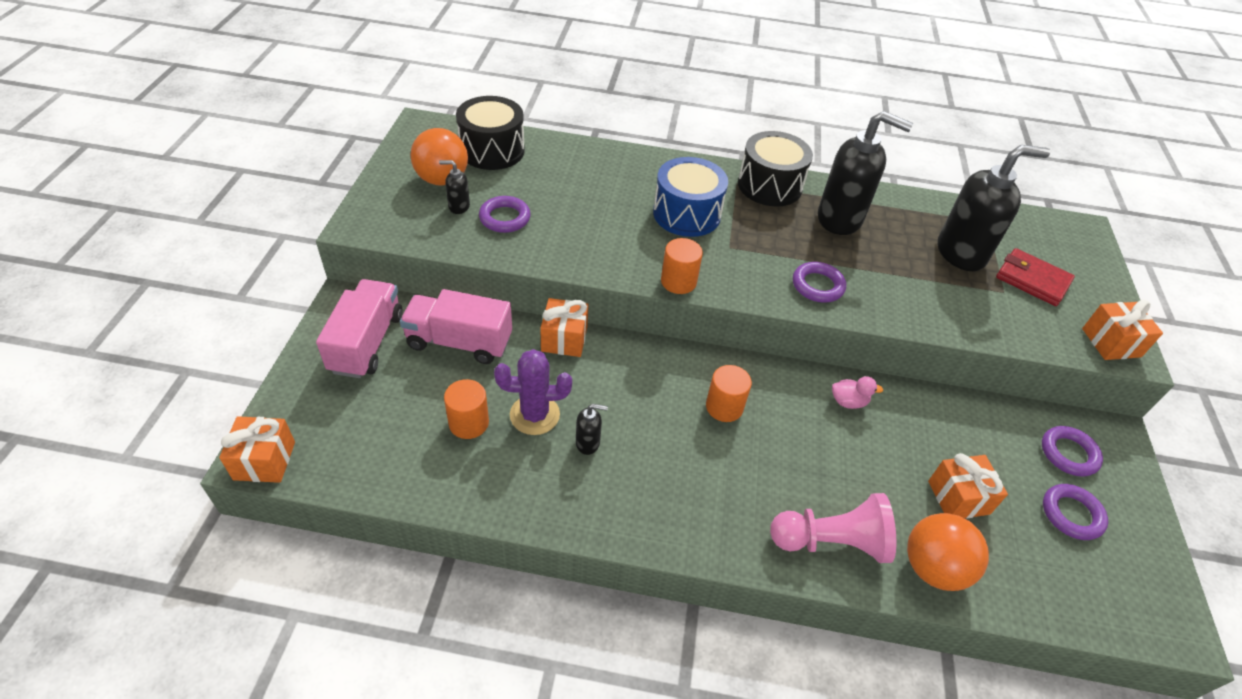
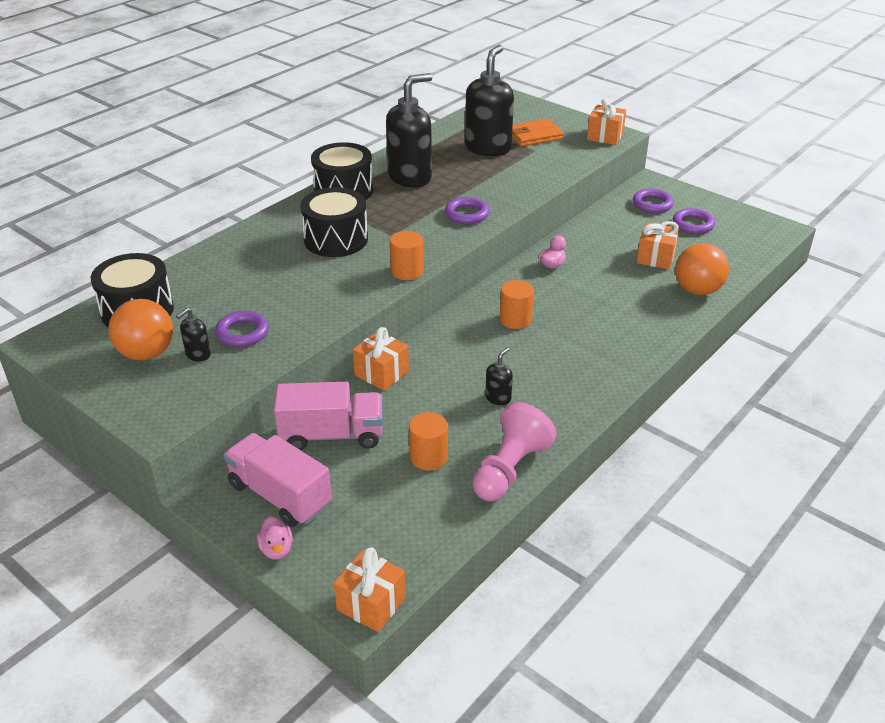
camera: 55 degrees left, 10 degrees down
pink truck [400,289,512,364] -> pink truck turned 135 degrees counterclockwise [274,382,382,450]
purple cactus [494,349,572,435] -> none
blue drum [653,157,728,237] -> black drum [300,187,368,257]
pink pawn [770,493,896,563] -> pink pawn moved to [472,402,557,501]
red wallet [996,248,1075,306] -> orange wallet [512,118,564,147]
none -> pink duck [257,516,293,560]

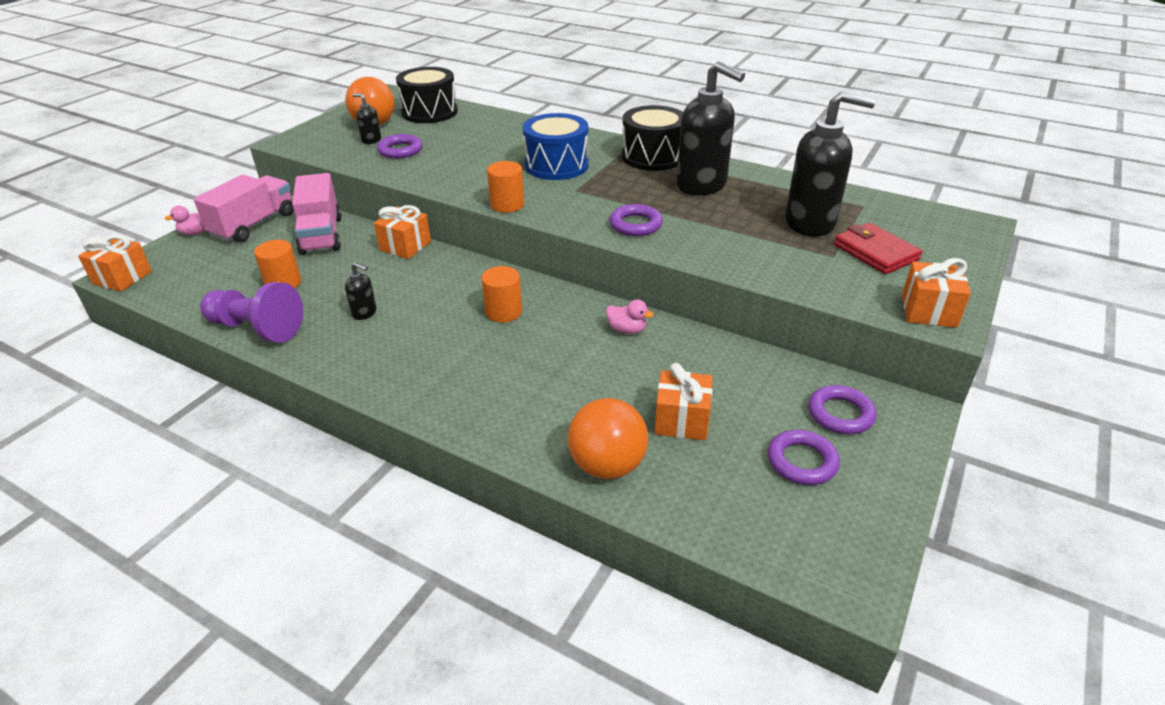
camera: 80 degrees right, 0 degrees up
black drum [300,187,368,257] -> blue drum [523,113,589,180]
pink pawn [472,402,557,501] -> purple pawn [200,282,303,343]
orange wallet [512,118,564,147] -> red wallet [834,223,923,274]

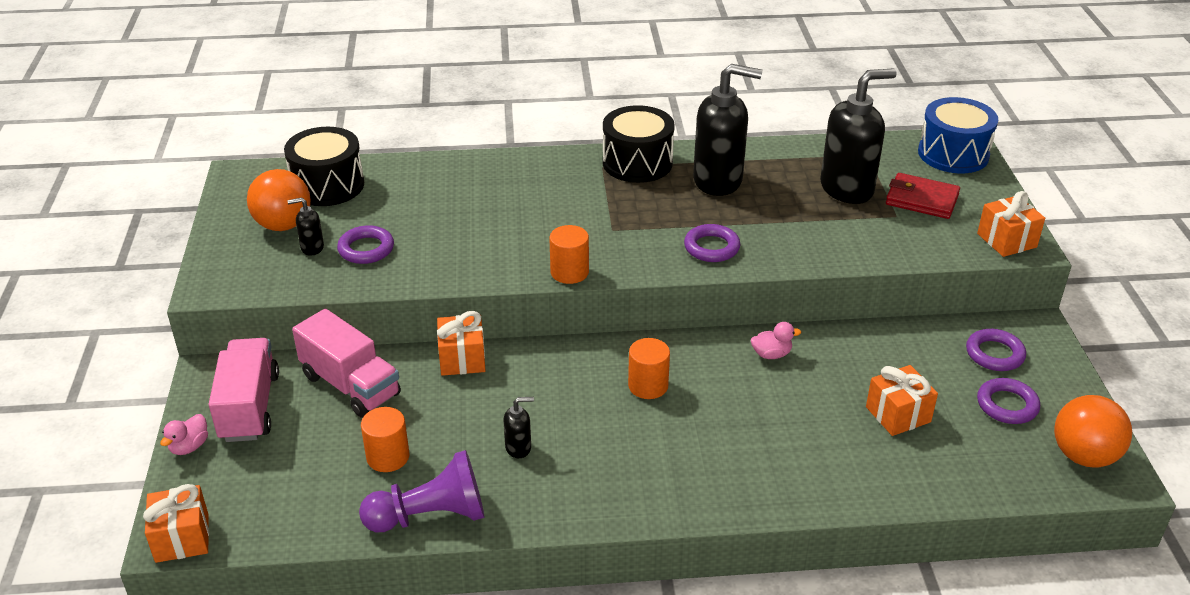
camera: 35 degrees left, 0 degrees up
blue drum [523,113,589,180] -> blue drum moved to [918,97,998,173]
orange ball [568,398,648,479] -> orange ball moved to [1054,395,1132,468]

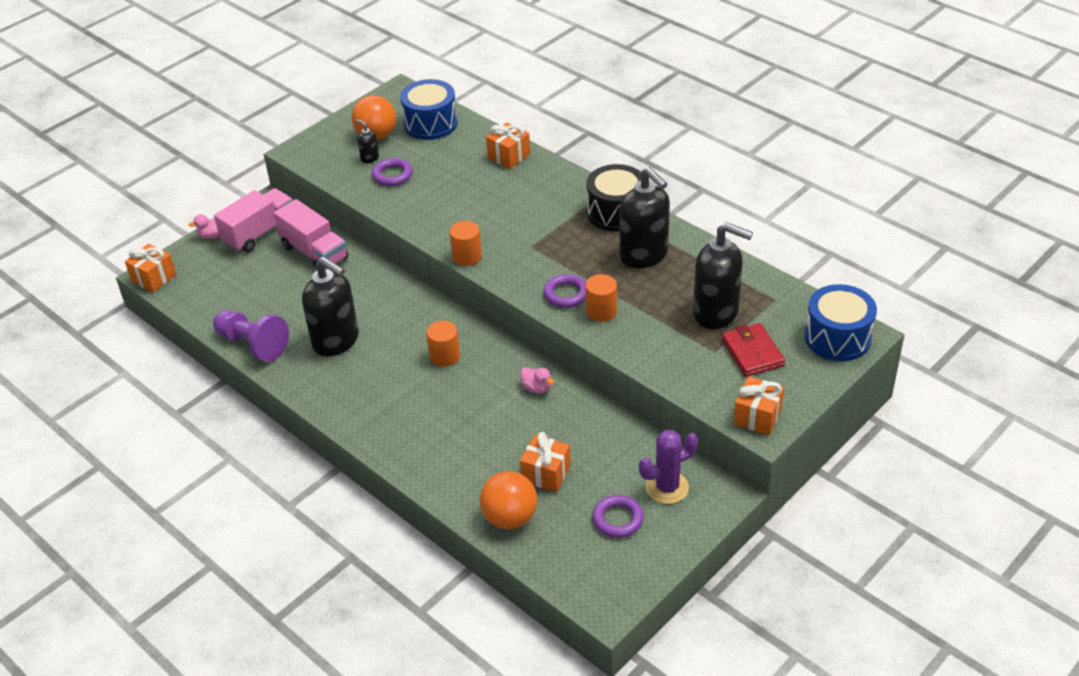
camera: 50 degrees right, 5 degrees up
black drum [284,127,364,206] -> blue drum [400,79,458,140]
pink truck [292,308,401,417] -> pink truck turned 45 degrees counterclockwise [274,199,348,270]
orange cylinder [361,407,409,472] -> orange cylinder moved to [585,274,617,321]
orange gift [437,311,486,376] -> orange gift moved to [486,122,530,169]
black soap dispenser [503,397,534,458] -> black soap dispenser [302,257,359,357], size x2.31
purple ring [966,329,1026,371] -> purple cactus [639,430,698,504]
orange ball [1054,395,1132,468] -> orange ball moved to [480,471,537,529]

